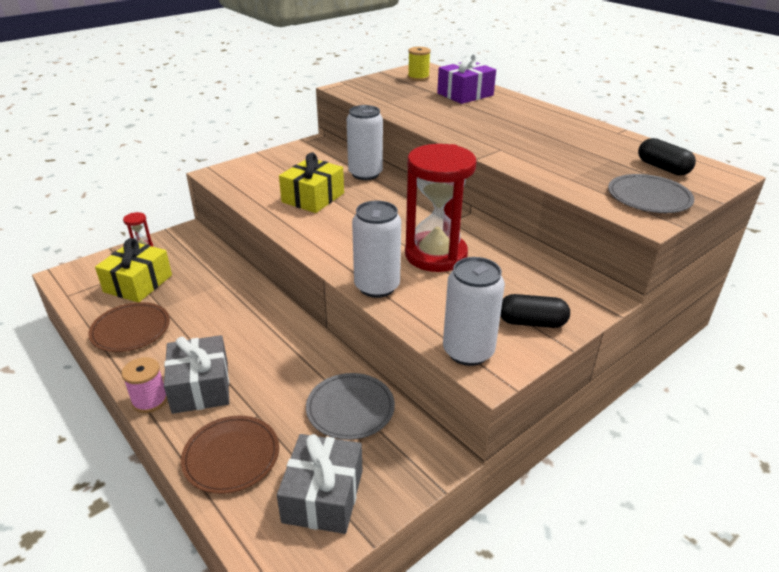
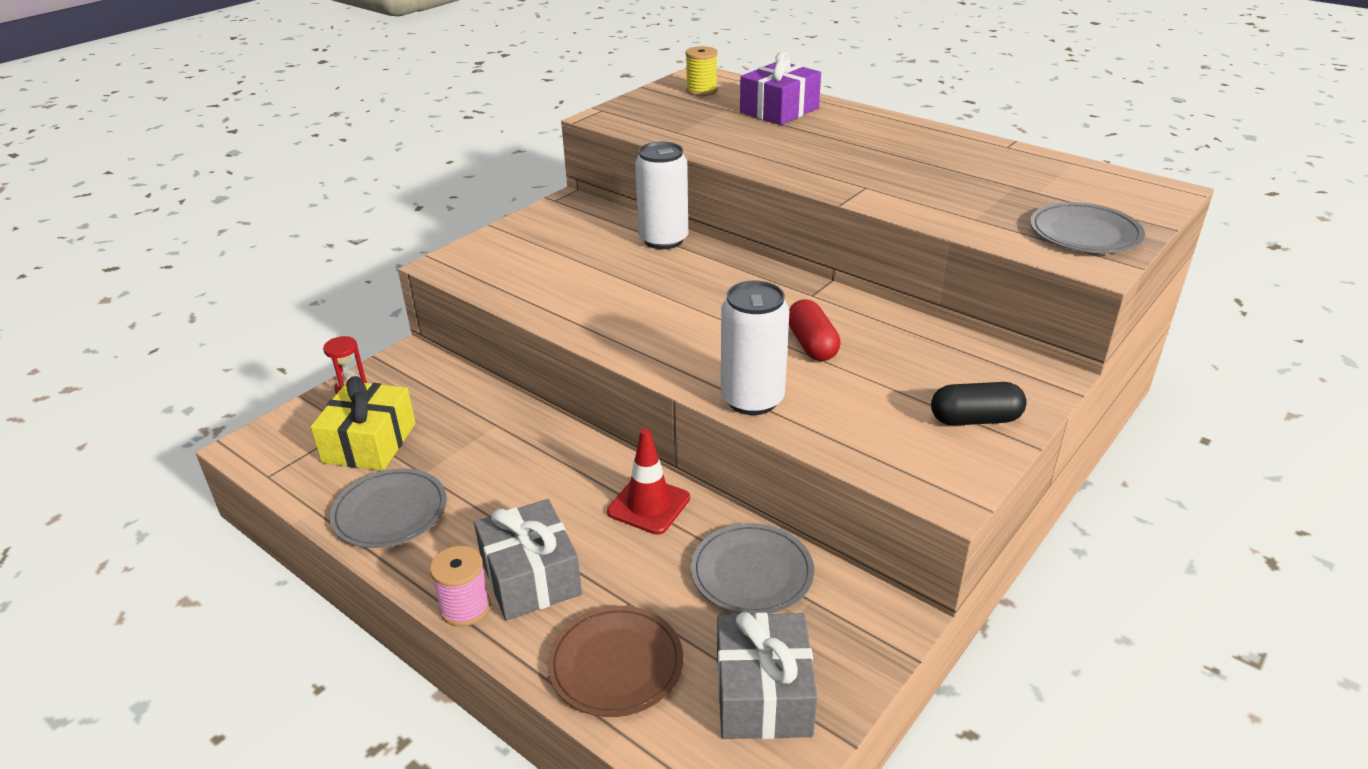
camera: 10 degrees left, 0 degrees up
brown plate [88,302,170,352] -> grey plate [329,468,447,548]
yellow gift [279,152,344,213] -> none
red hourglass [405,144,476,272] -> red capsule [789,300,841,361]
white can [443,257,505,366] -> none
black capsule [638,138,696,176] -> none
none -> red traffic cone [607,428,690,535]

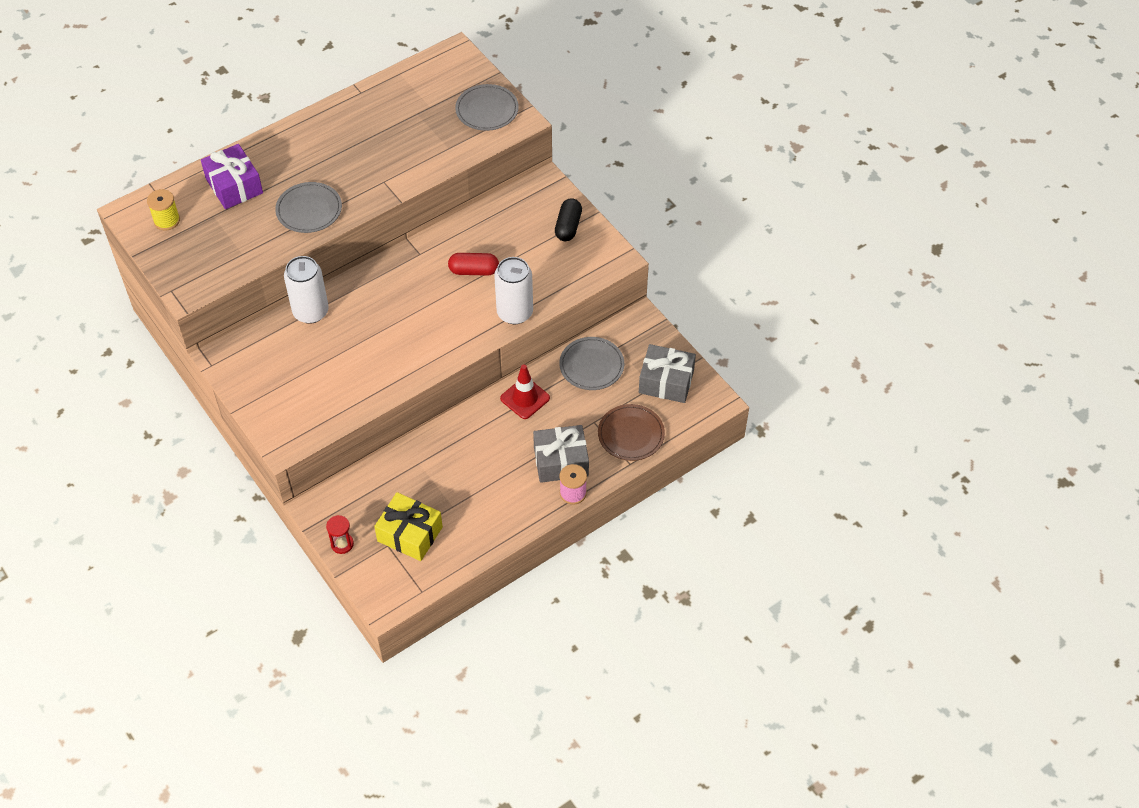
camera: 75 degrees left, 20 degrees up
grey plate [329,468,447,548] -> grey plate moved to [275,182,342,233]

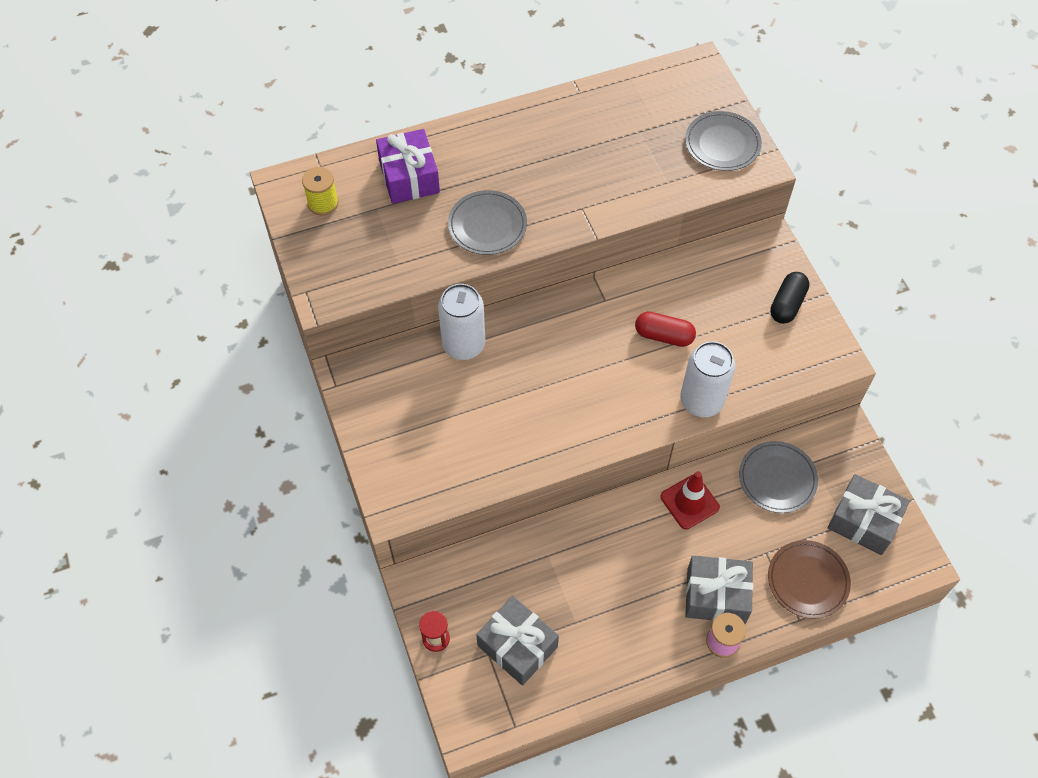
camera: 15 degrees right, 5 degrees up
yellow gift [374,492,443,561] -> grey gift [476,596,559,686]

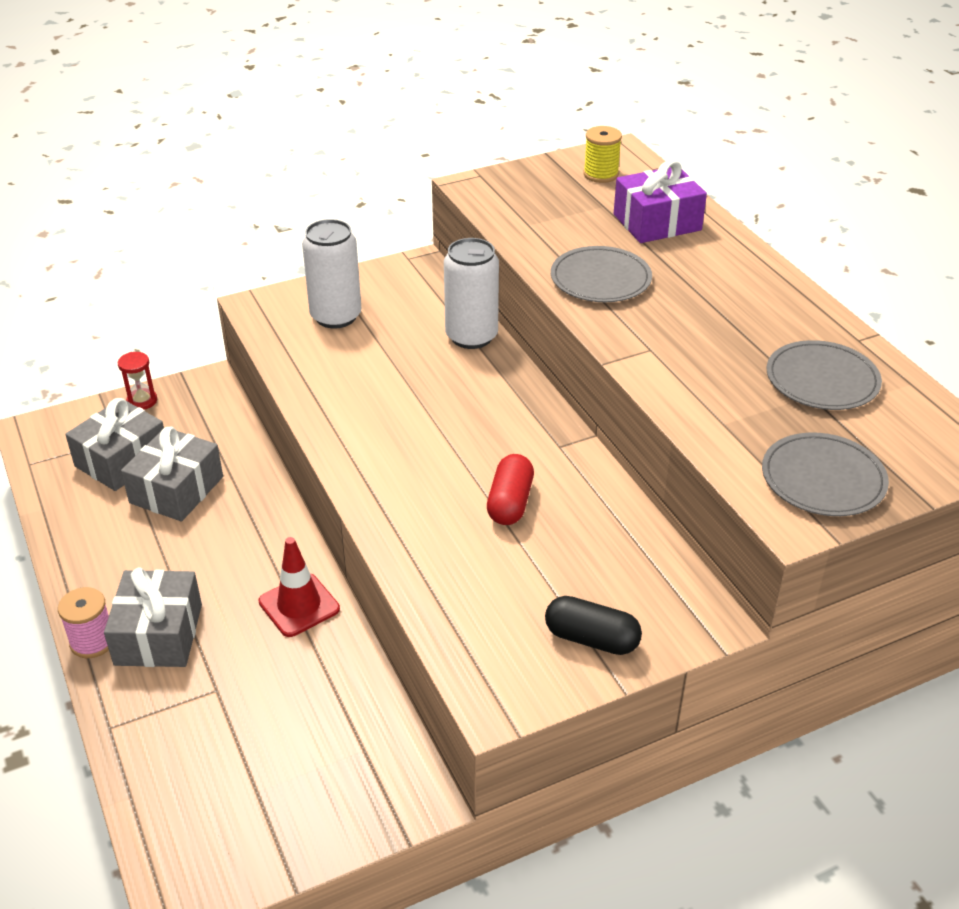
camera: 85 degrees right, 20 degrees down
white can [680,341,736,417] -> white can moved to [302,219,361,329]
grey plate [739,441,818,513] -> grey plate moved to [767,340,882,410]
brown plate [768,540,851,619] -> none
grey gift [828,474,910,555] -> grey gift moved to [121,427,223,521]

